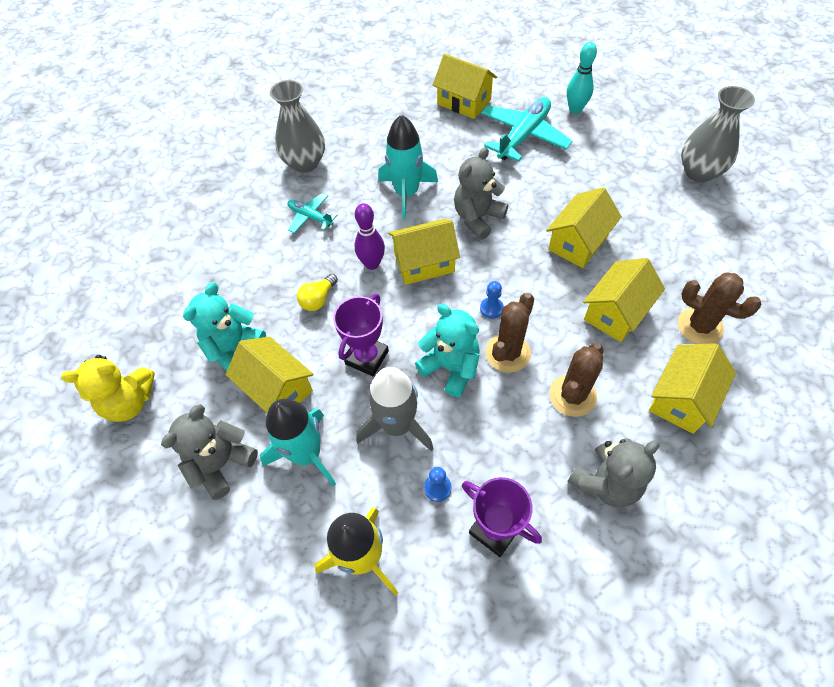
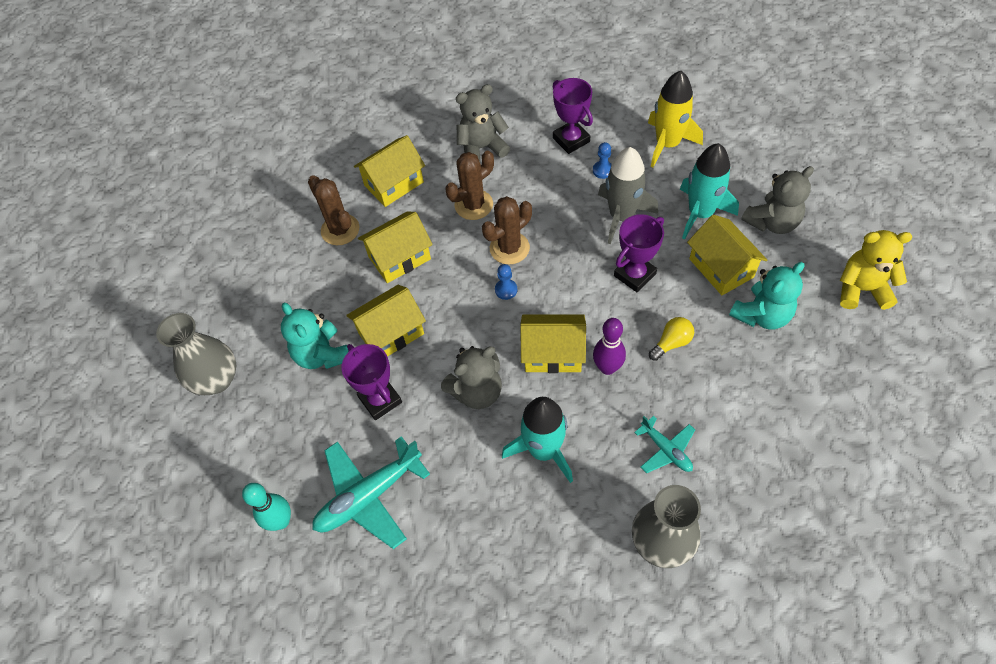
camera: 160 degrees left, 0 degrees up
turquoise teddy bear [415,304,480,397] -> turquoise teddy bear moved to [281,303,349,369]
yellow house [433,54,497,119] -> none
none -> purple trophy [341,344,402,420]

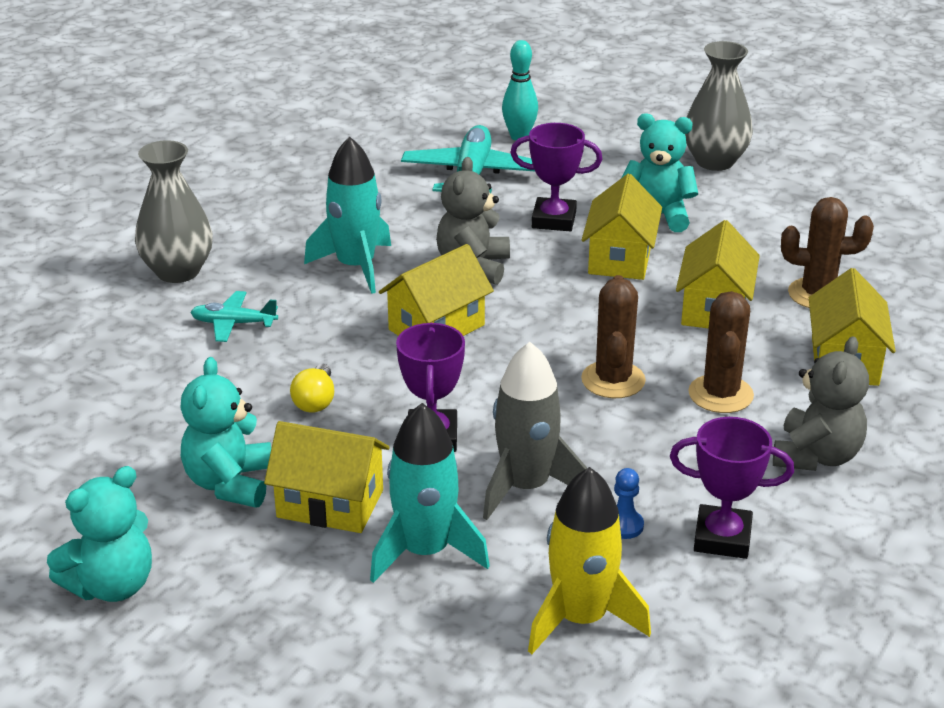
camera: 130 degrees right, 25 degrees down
blue pawn [495,264,517,300] -> none
purple bowling pin [593,318,626,375] -> none
grey teddy bear [741,166,814,234] -> none
yellow teddy bear [840,230,912,310] -> turquoise teddy bear [47,466,152,602]

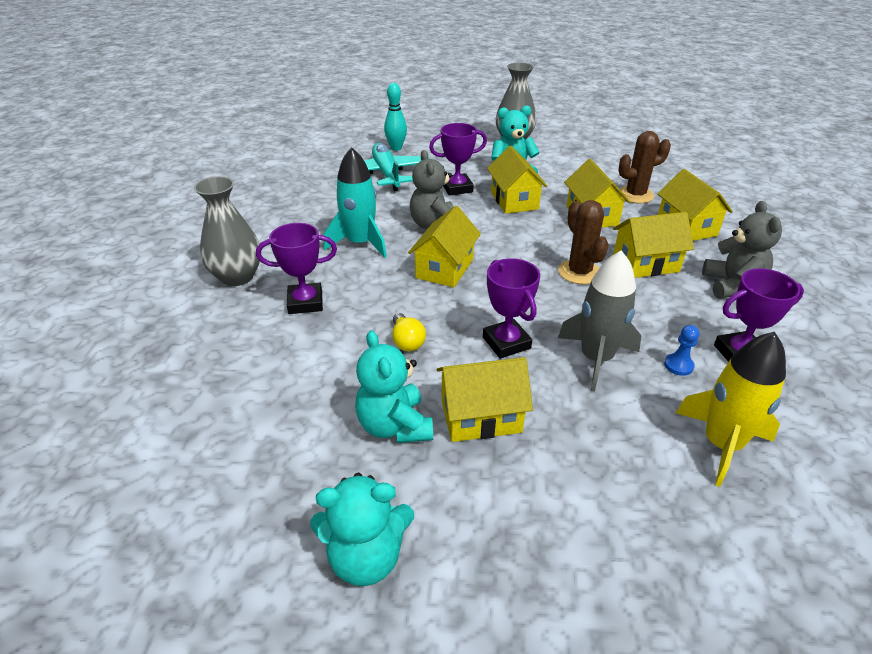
camera: 25 degrees left, 5 degrees up
turquoise teddy bear [47,466,152,602] -> turquoise teddy bear turned 60 degrees clockwise [310,473,414,586]
turquoise plane [190,291,278,342] -> purple trophy [256,223,337,314]
turquoise rocket [370,403,490,583] -> none
brown cactus [688,291,754,413] -> yellow house [613,212,694,278]

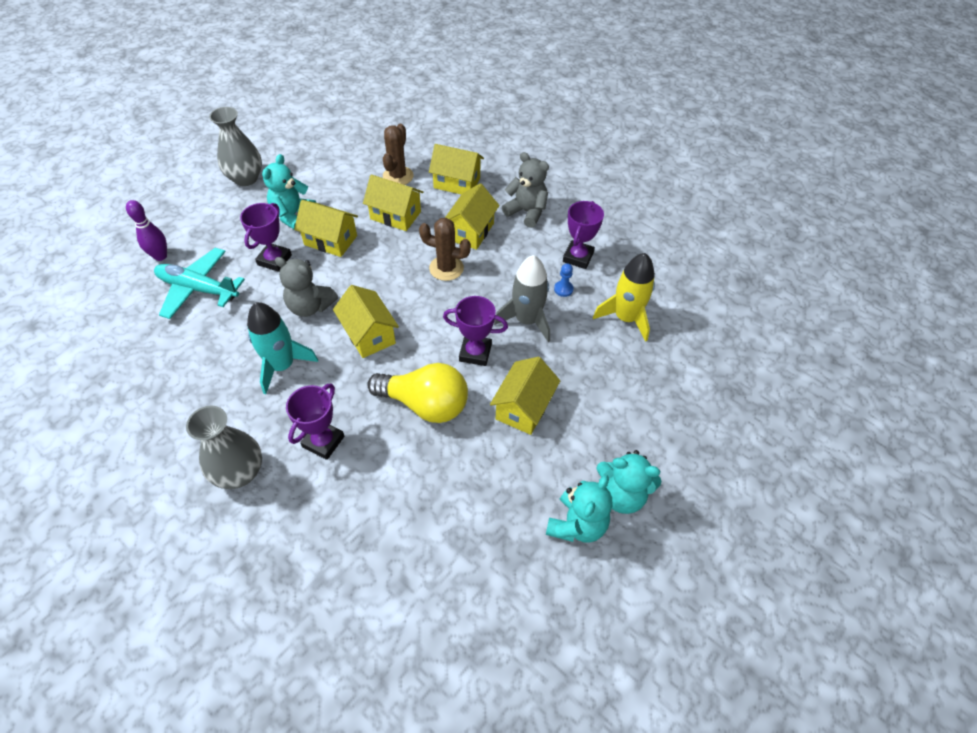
camera: 55 degrees left, 15 degrees up
turquoise teddy bear [355,330,433,443] -> turquoise teddy bear moved to [596,450,662,514]
turquoise bowling pin [384,83,407,151] -> purple bowling pin [126,200,167,261]
yellow light bulb [392,313,426,351] -> yellow light bulb [367,363,468,423], size x2.15

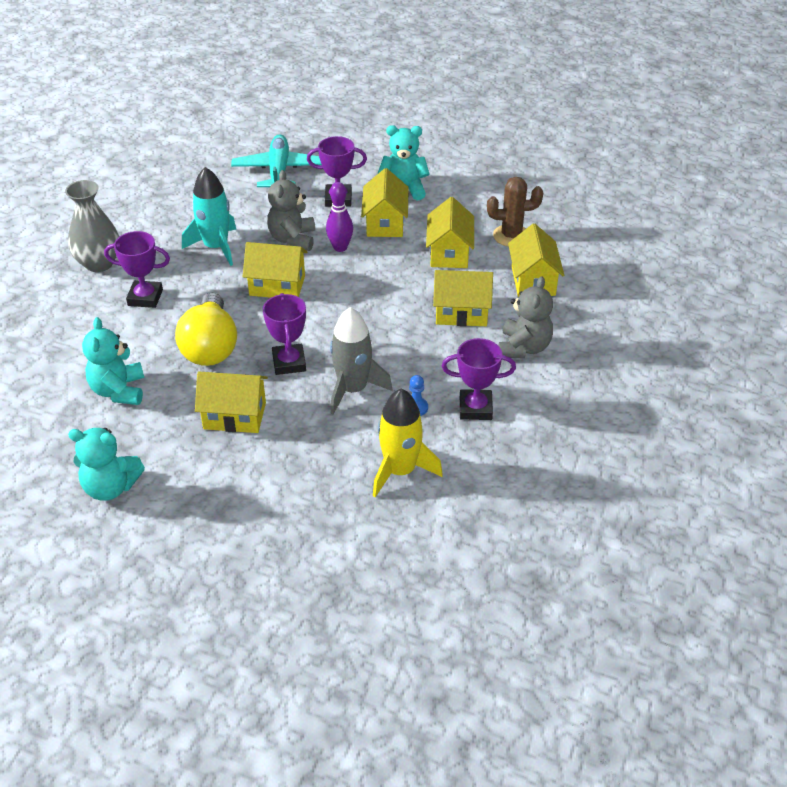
camera: 70 degrees right, 10 degrees down
purple bowling pin [126,200,167,261] -> purple bowling pin moved to [326,182,353,252]
grey vase [209,107,262,186] -> none
yellow house [333,285,399,358] -> yellow house turned 60 degrees clockwise [243,242,307,298]
brown cactus [419,218,471,281] -> none
turquoise teddy bear [596,450,662,514] -> turquoise teddy bear moved to [82,317,144,405]

